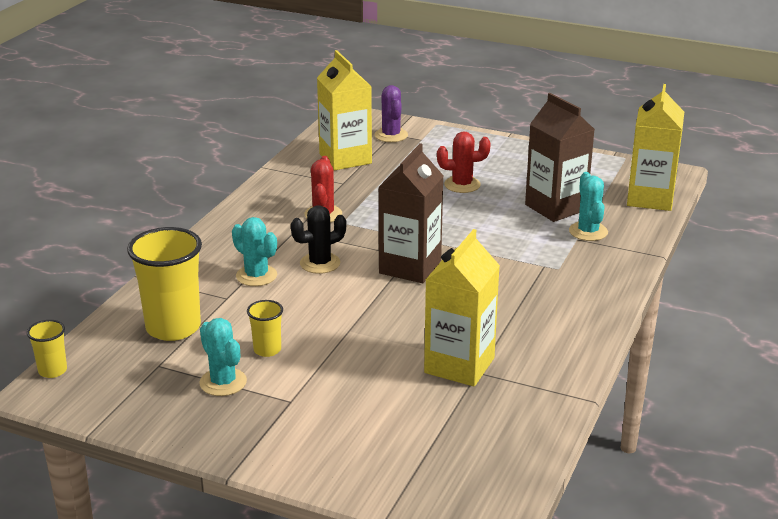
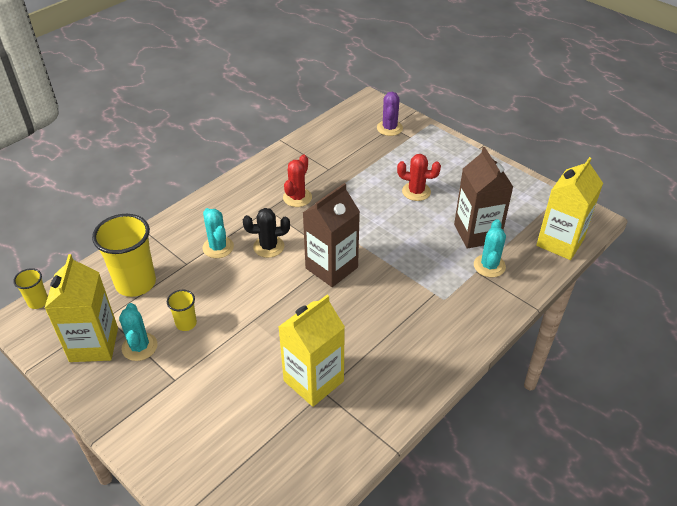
camera: 20 degrees right, 15 degrees up
yellow carton [317,50,372,171] -> yellow carton moved to [45,254,118,362]

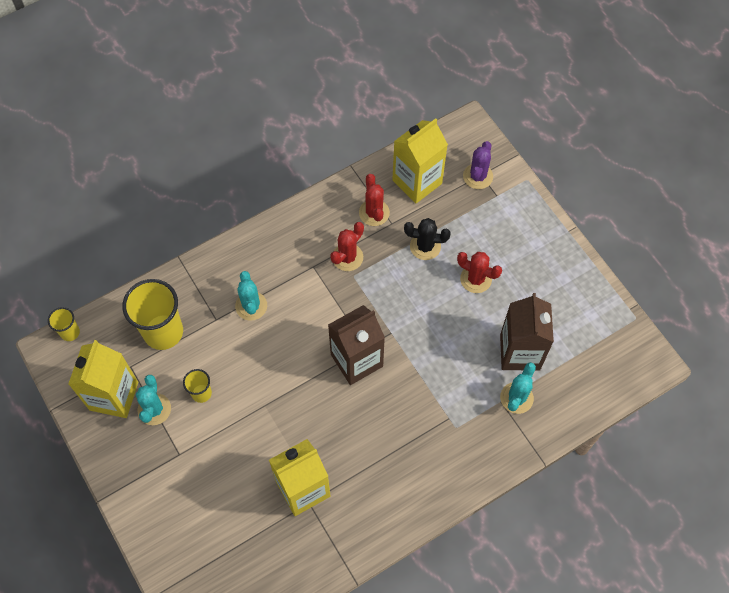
camera: 15 degrees right, 20 degrees up
black cactus [243,208,290,258] -> black cactus moved to [404,218,451,260]
yellow carton [536,157,603,260] -> yellow carton moved to [392,118,448,203]
none -> red cactus [359,174,390,226]

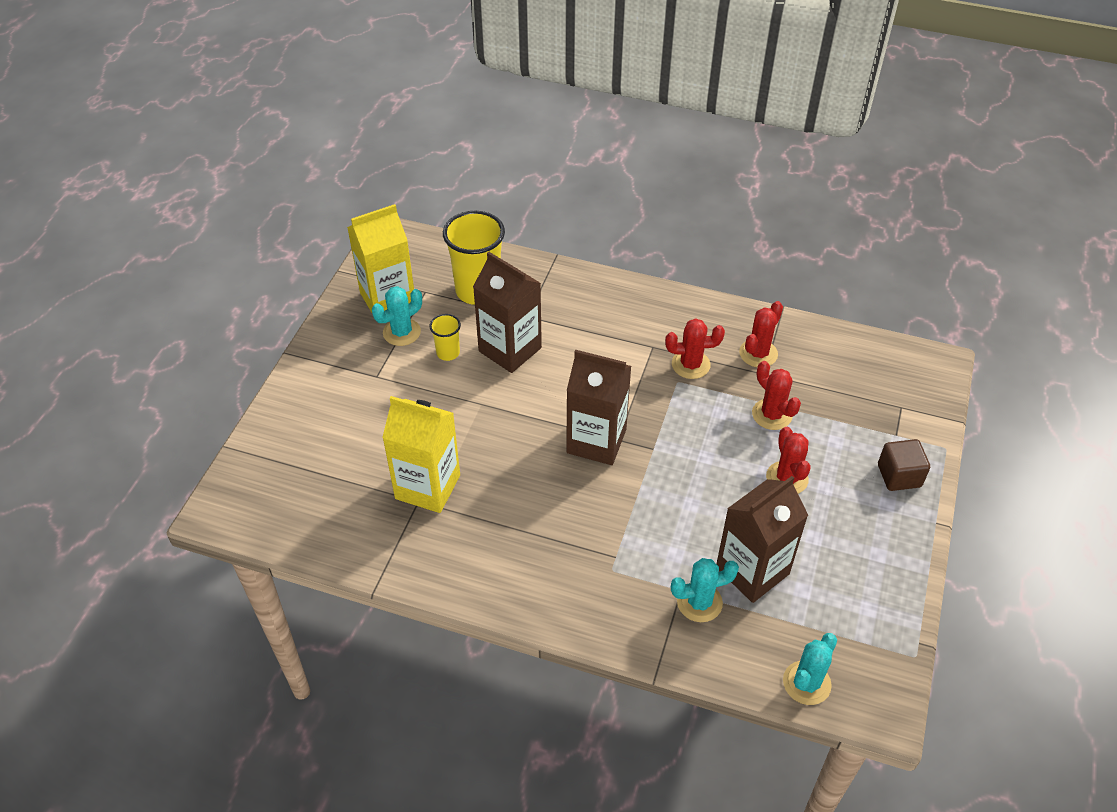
camera: 50 degrees right, 15 degrees down
yellow cup [48,307,80,341] -> none
turquoise cactus [235,271,267,321] -> turquoise cactus moved to [783,633,837,705]
yellow carton [392,118,448,203] -> none
black cactus [404,218,451,260] -> red cactus [752,361,801,430]
purple cactus [463,141,493,189] -> none
none -> brown carton [473,252,542,373]
none -> brown cube [878,439,930,491]

